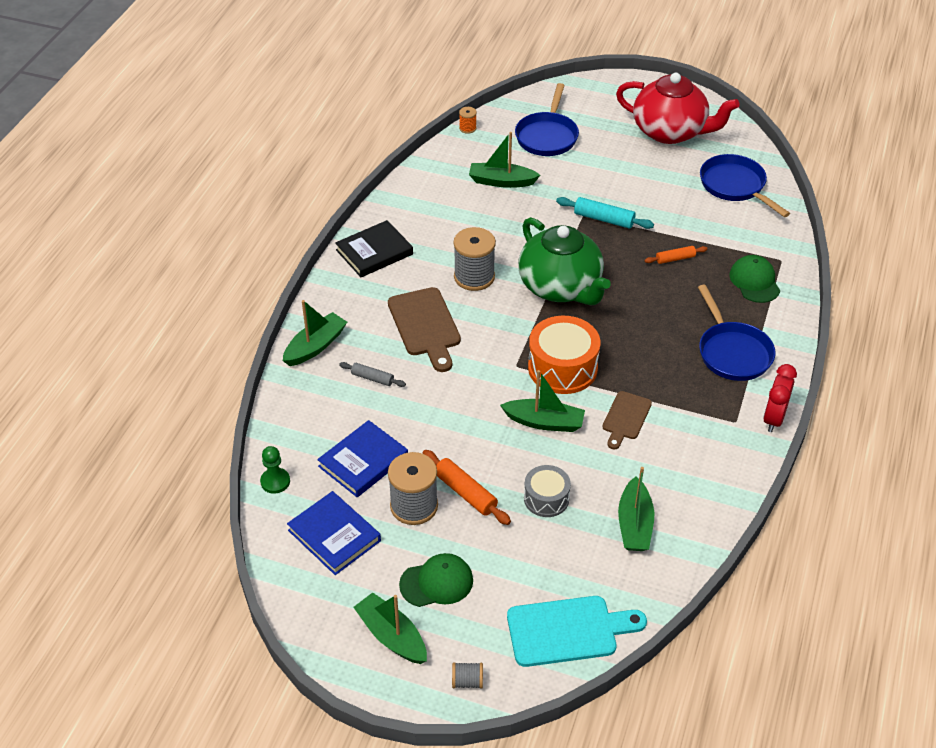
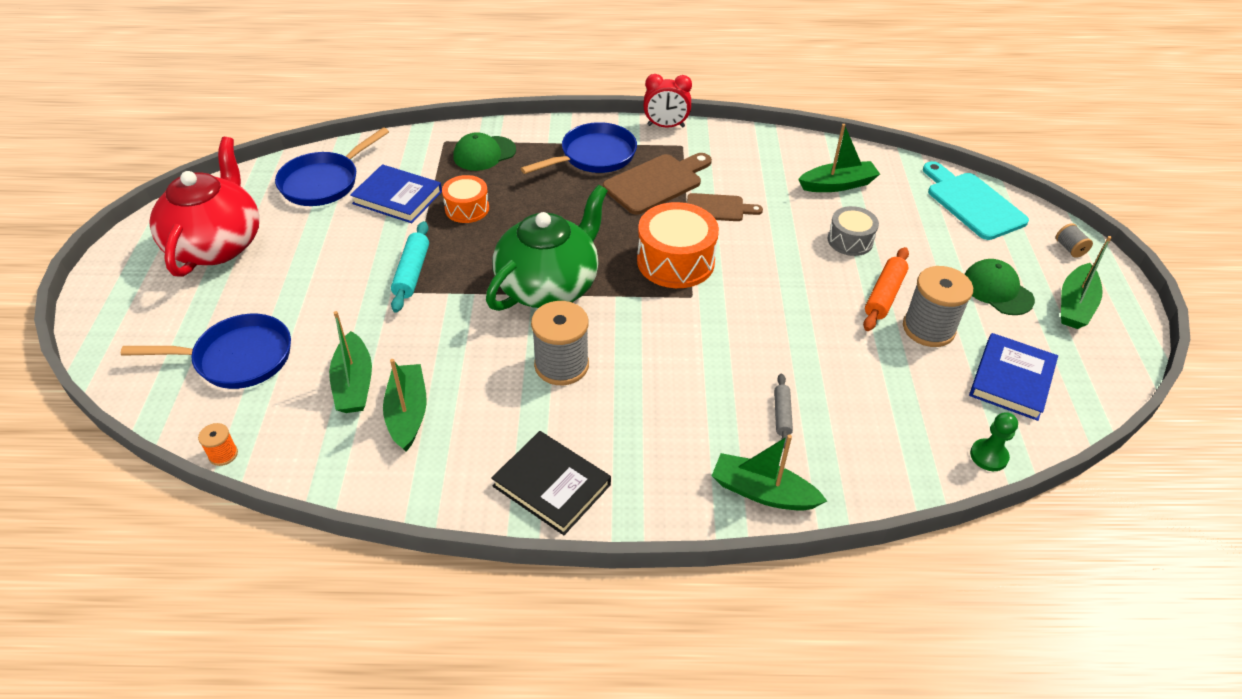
camera: 110 degrees left, 0 degrees up
blue book [317,420,408,497] -> blue book moved to [350,164,442,223]
brown cutting board [388,287,461,372] -> brown cutting board moved to [603,153,712,215]
green boat [500,370,585,432] -> green boat moved to [383,359,427,452]
orange rolling pin [645,246,707,264] -> orange drum [442,175,489,223]

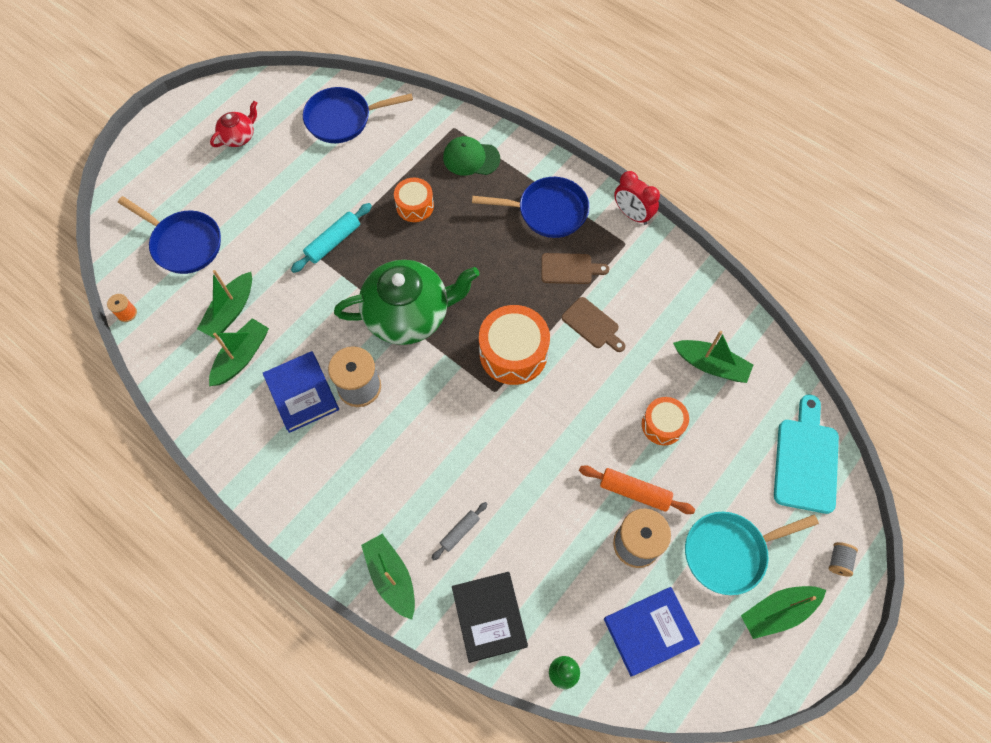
camera: 40 degrees right, 20 degrees up
red teapot [150,137,259,277] -> red teapot [210,101,257,147], size x0.47
blue book [350,164,442,223] -> blue book moved to [263,351,339,433]
black book [491,431,611,535] -> black book moved to [452,572,528,663]
brown cutting board [603,153,712,215] -> brown cutting board [541,253,609,284], size x0.62
grey drum [828,206,879,256] -> orange drum [642,397,689,445]
orange rolling pin [863,247,909,331] -> orange rolling pin turned 45 degrees clockwise [579,465,695,514]
green cap [965,259,1035,315] -> turquoise pan [685,512,819,595]

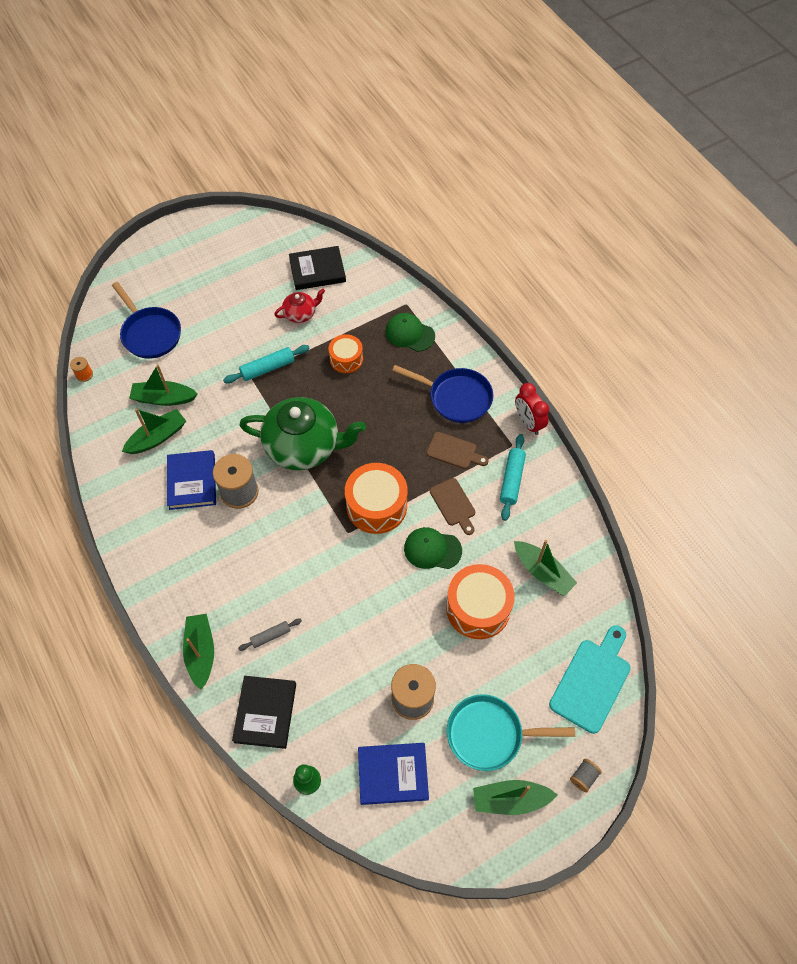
camera: 20 degrees right, 5 degrees down
green boat [197,270,252,338] -> green boat turned 45 degrees clockwise [129,365,198,406]
red teapot [210,101,257,147] -> red teapot moved to [274,288,325,323]
blue pan [303,87,413,143] -> black book [289,246,346,290]
orange rolling pin [579,465,695,514] -> none
orange drum [642,397,689,445] -> orange drum [446,564,515,639], size x1.67
none -> green cap [404,527,462,569]
none -> turquoise rolling pin [500,434,526,521]

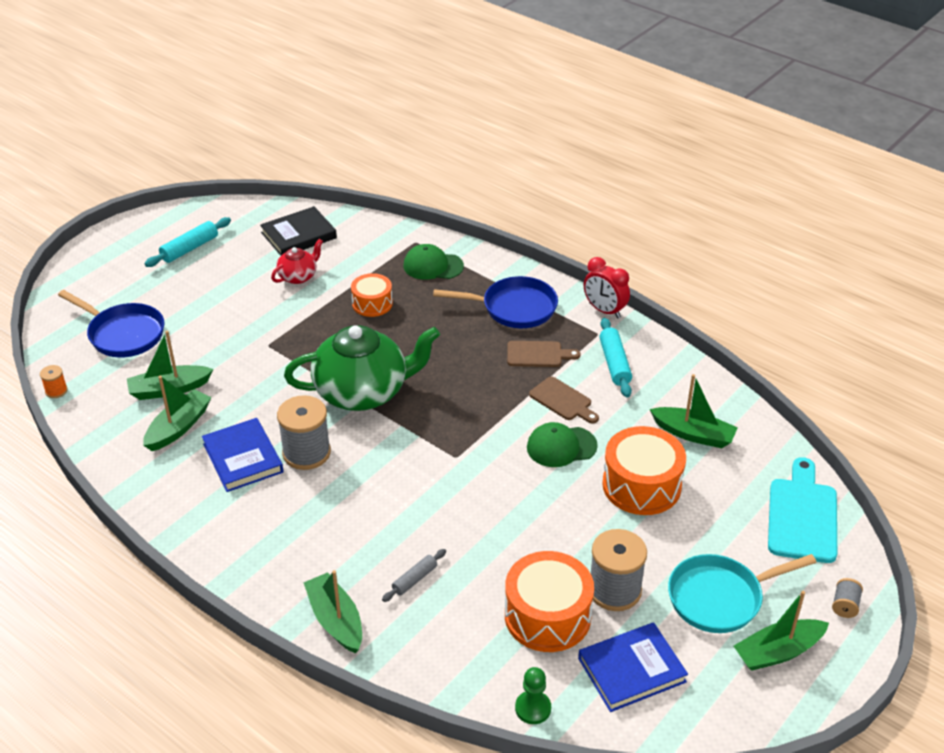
camera: 20 degrees left, 20 degrees down
turquoise rolling pin [223,345,310,384] -> turquoise rolling pin moved to [145,217,231,267]
black book [232,676,296,749] -> none
orange drum [345,463,408,534] -> orange drum moved to [505,551,594,652]

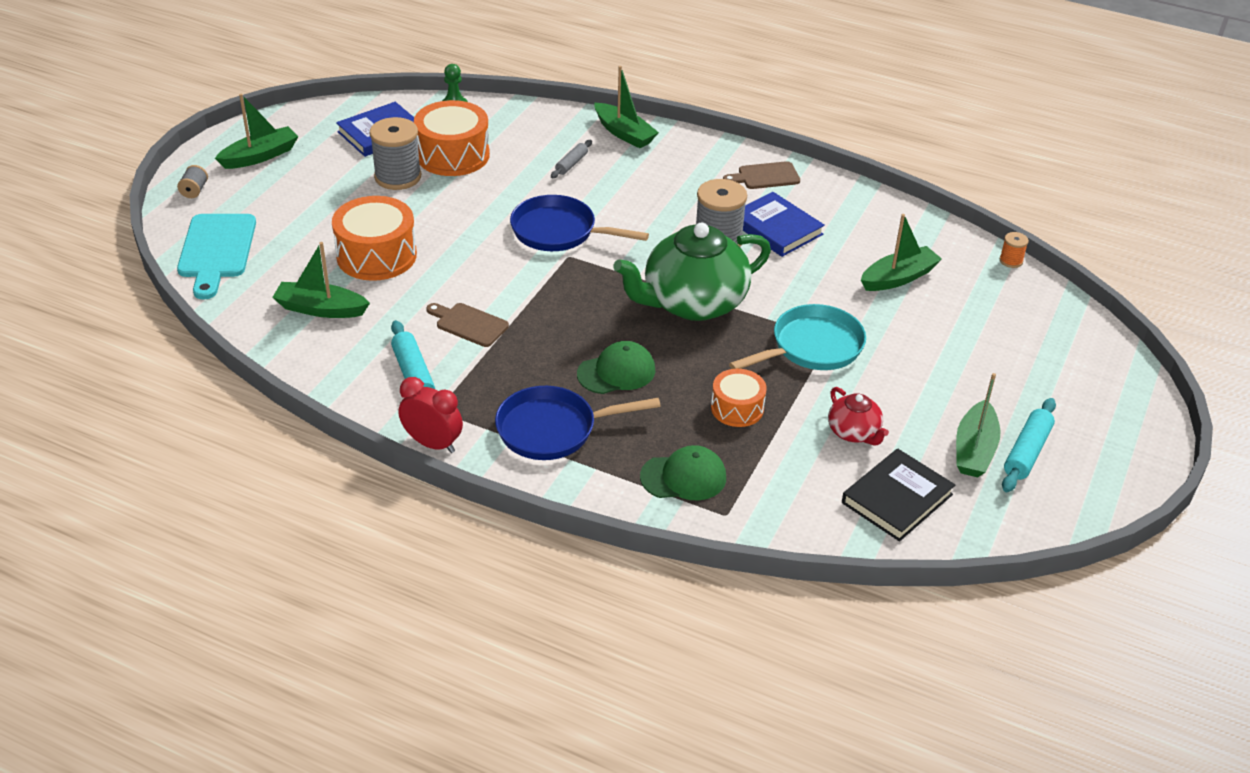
camera: 165 degrees right, 0 degrees up
blue pan [58,290,164,357] -> blue pan moved to [510,195,649,251]
green boat [143,376,212,451] -> green boat moved to [956,373,1000,477]
red teapot [271,239,323,284] -> red teapot turned 60 degrees counterclockwise [828,387,889,446]
brown cutting board [507,341,581,367] -> brown cutting board moved to [723,161,800,189]
green cap [527,422,598,467] -> green cap moved to [577,341,655,394]
turquoise pan [668,554,817,633] -> turquoise pan moved to [729,304,866,370]

